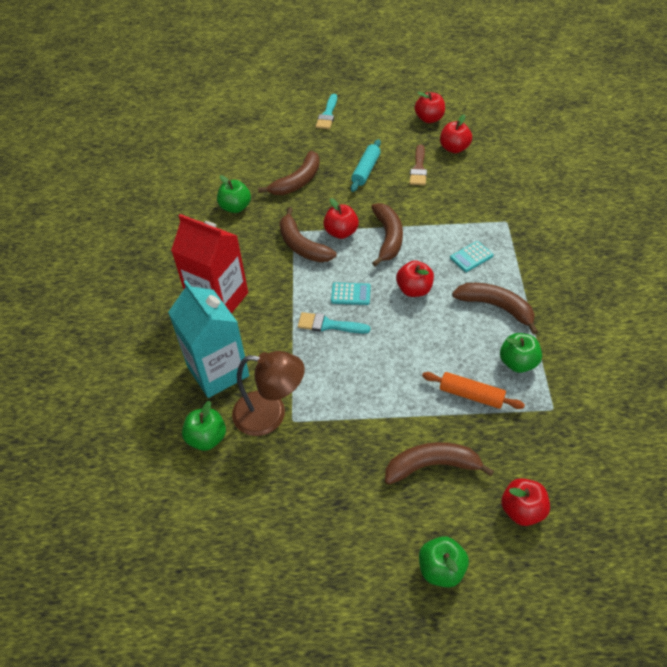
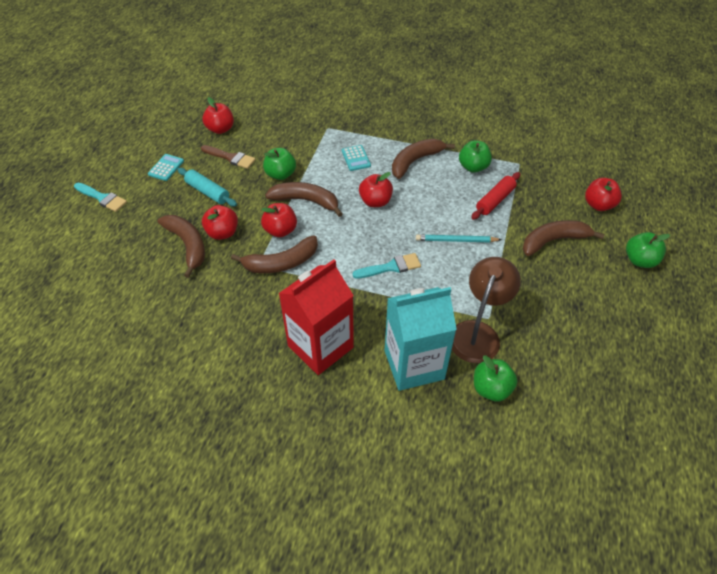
camera: 75 degrees left, 0 degrees up
green apple [217,175,251,213] -> green apple moved to [263,148,296,180]
turquoise brush [298,312,370,334] -> turquoise brush turned 135 degrees counterclockwise [352,253,421,278]
turquoise calculator [331,283,371,305] -> turquoise calculator moved to [148,154,184,181]
brown banana [385,442,494,485] -> brown banana turned 60 degrees clockwise [523,220,605,256]
red apple [415,92,445,123] -> red apple moved to [202,205,238,240]
orange rolling pin [422,372,525,409] -> red rolling pin [471,172,520,220]
none -> turquoise pencil [416,235,502,242]

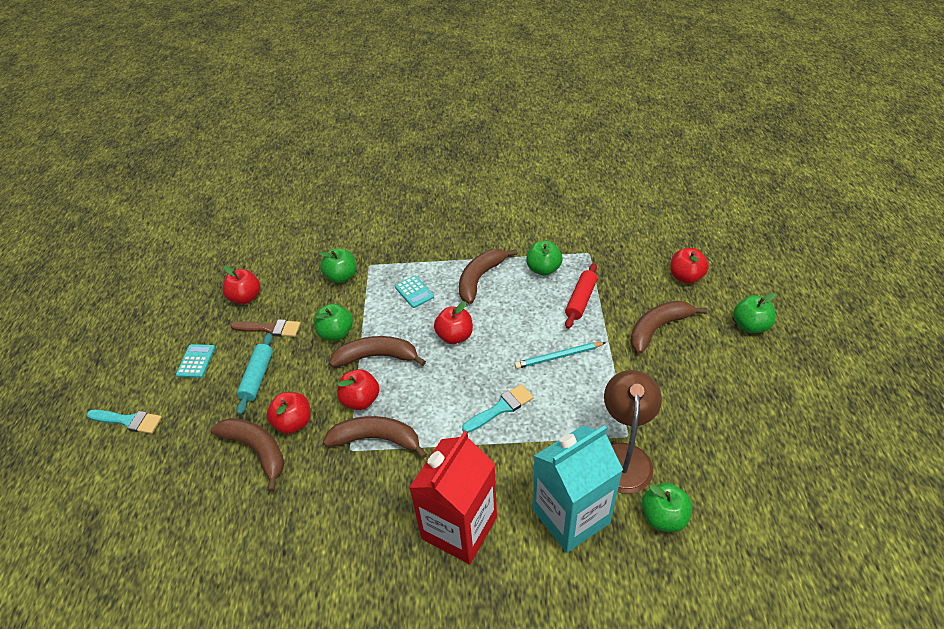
camera: 15 degrees left, 5 degrees down
turquoise rolling pin [177,168,237,207] -> turquoise rolling pin turned 75 degrees clockwise [236,333,273,415]
brown banana [231,235,318,273] -> brown banana turned 135 degrees counterclockwise [323,416,427,459]
none -> green apple [319,249,356,283]

